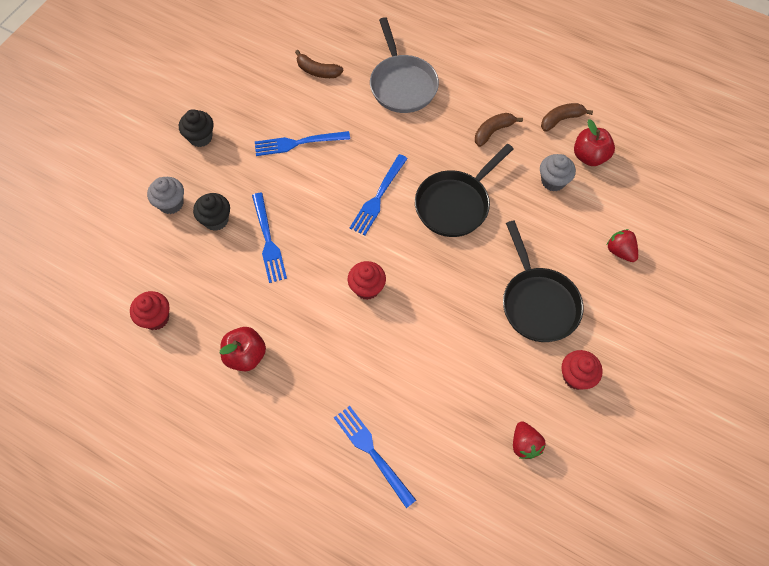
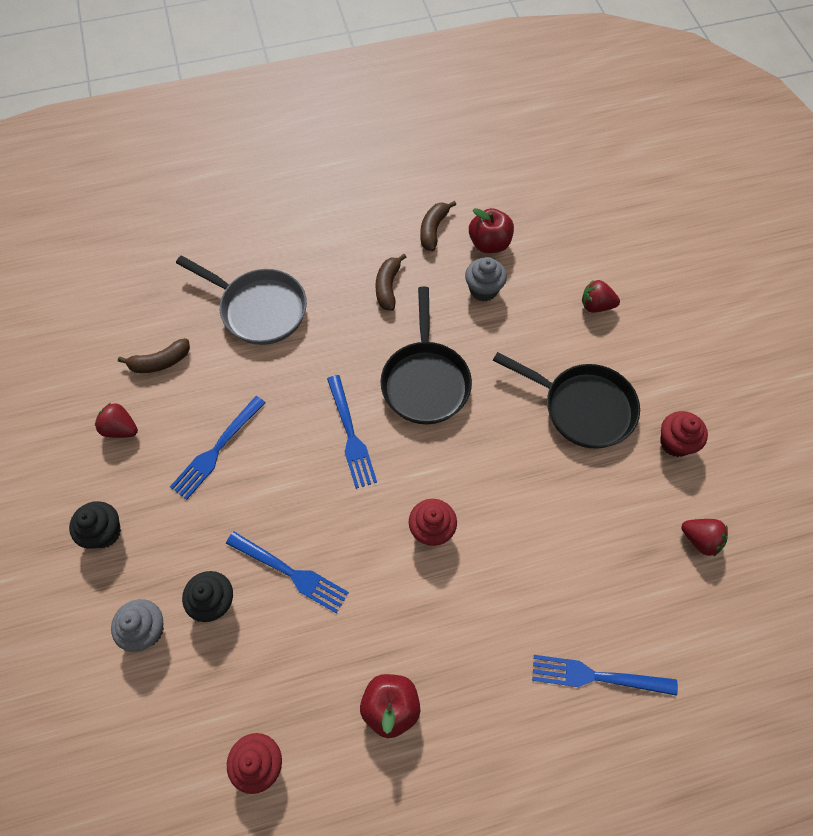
camera: 45 degrees left, 0 degrees up
none -> red strawberry [95,403,138,438]

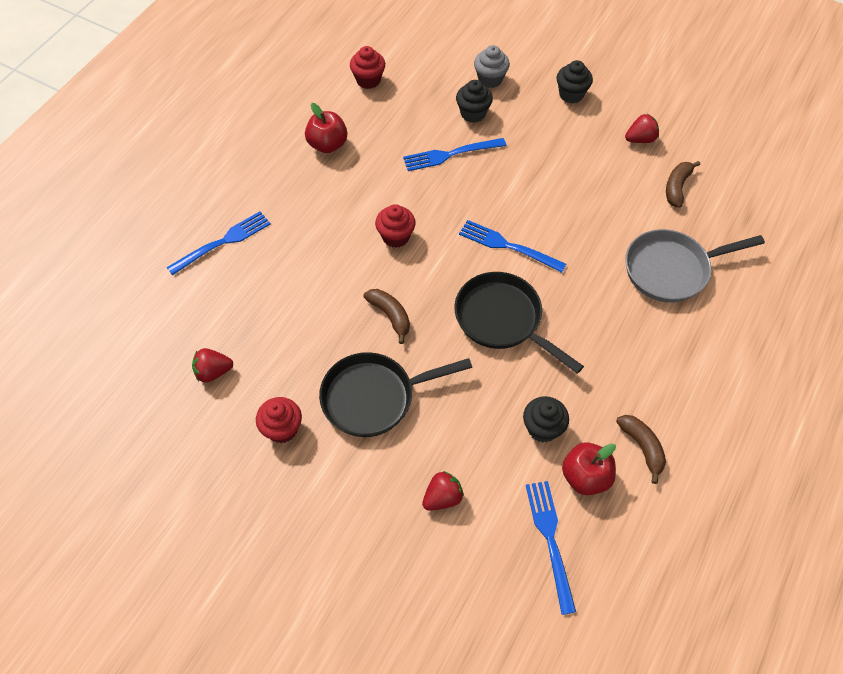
camera: 135 degrees right, 5 degrees down
blue fork [170,396,266,500] -> blue fork moved to [526,481,576,615]
brown banana [375,254,406,311] -> brown banana moved to [363,289,410,344]
grey cupcake [465,257,507,302] -> black cupcake [523,396,569,443]

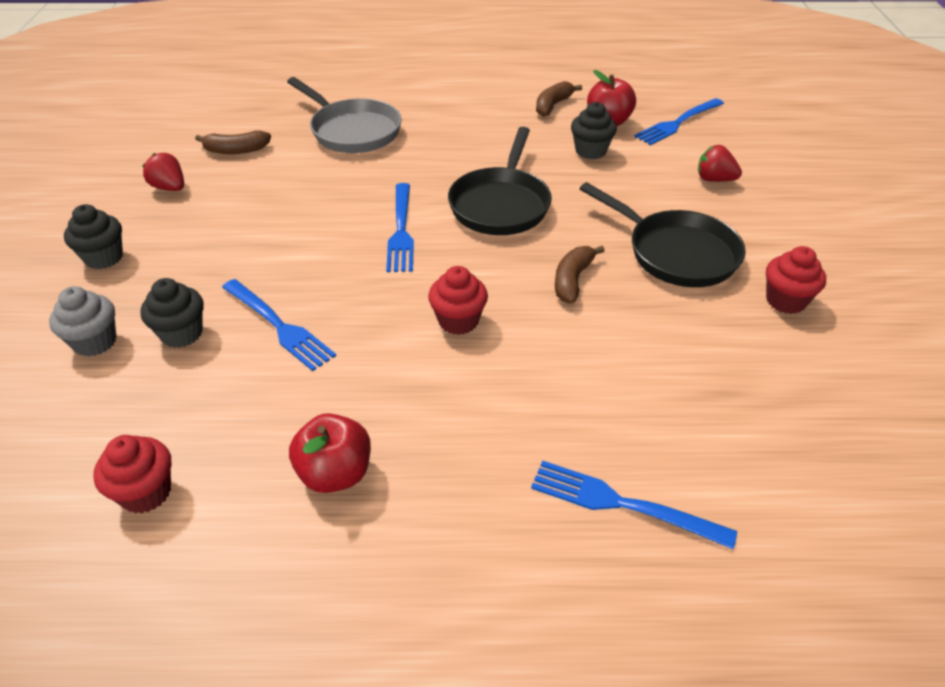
camera: 120 degrees left, 15 degrees down
red strawberry [192,348,233,383] -> none

